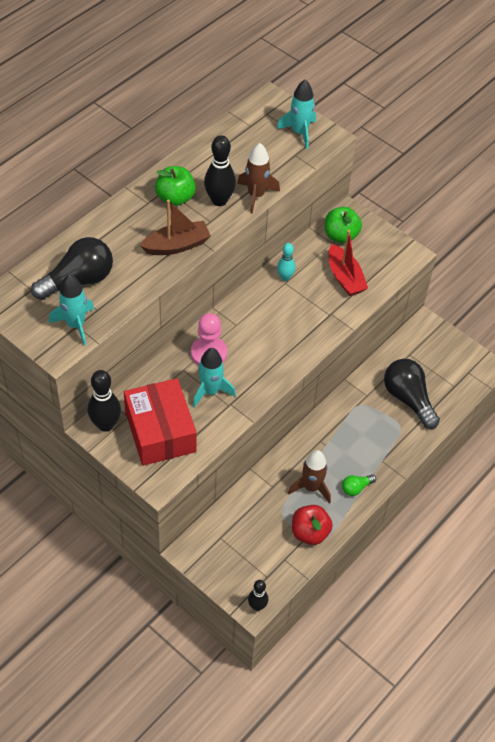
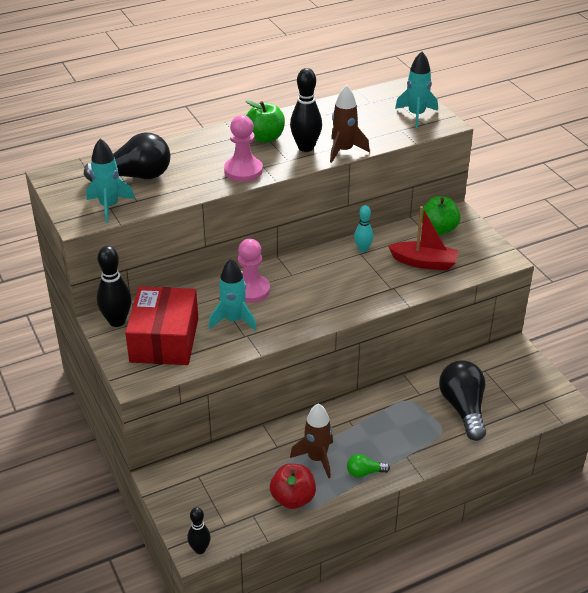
camera: 25 degrees right, 15 degrees down
brown boat [140,200,211,255] -> pink pawn [224,115,263,182]
red boat [328,230,368,296] -> red boat turned 75 degrees counterclockwise [388,206,459,270]

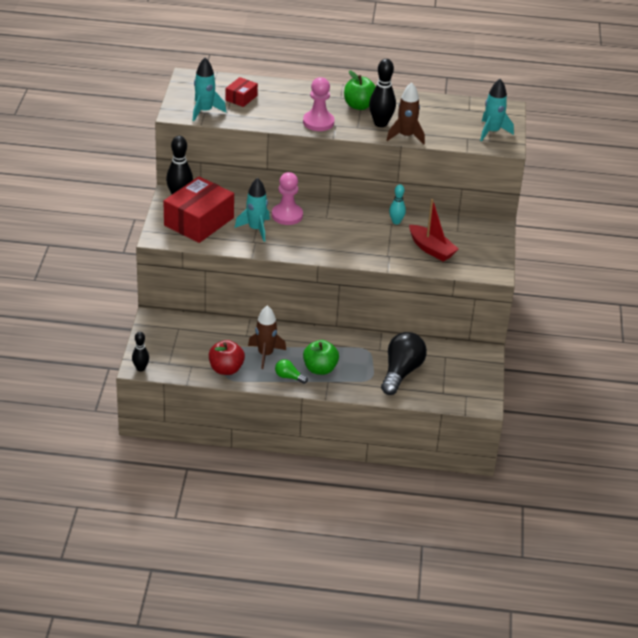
camera: 30 degrees right, 0 degrees up
black light bulb [84,132,171,182] -> red box [225,77,258,107]
green apple [422,196,461,235] -> green apple moved to [303,340,339,375]

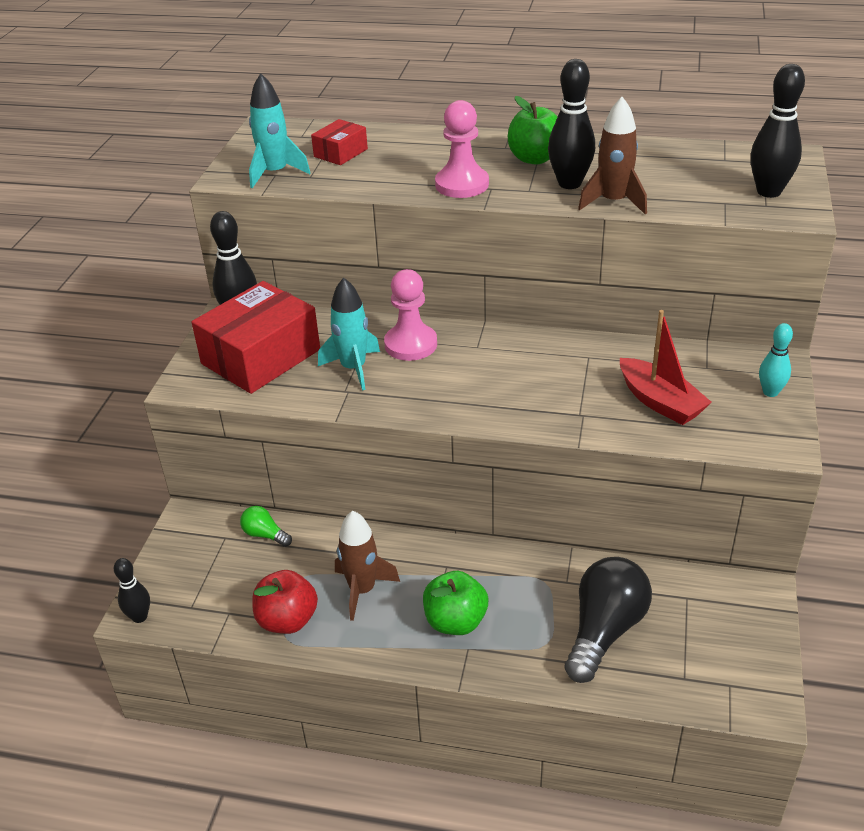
camera: 10 degrees right, 0 degrees up
green light bulb [275,359,308,384] -> green light bulb moved to [240,506,292,547]
turquoise bowling pin [389,184,406,225] -> turquoise bowling pin moved to [759,323,793,397]
turquoise rocket [480,79,514,141] -> black bowling pin [751,64,805,198]

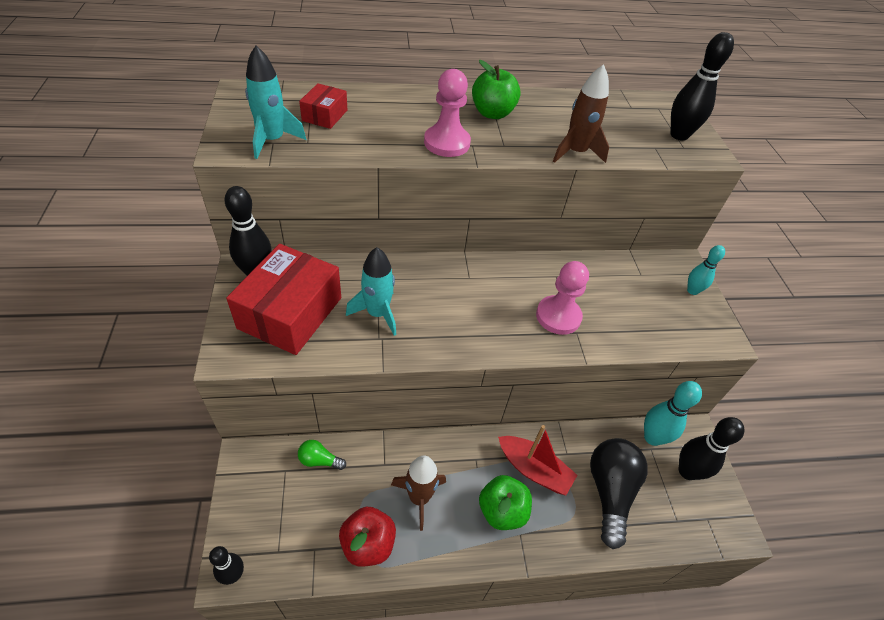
camera: 25 degrees left, 10 degrees up
pink pawn [384,269,437,361] -> pink pawn moved to [536,261,589,335]
black bowling pin [548,59,595,189] -> black bowling pin moved to [679,417,744,480]
red boat [620,310,712,425] -> red boat moved to [498,425,577,495]
none -> turquoise bowling pin [644,381,702,446]

